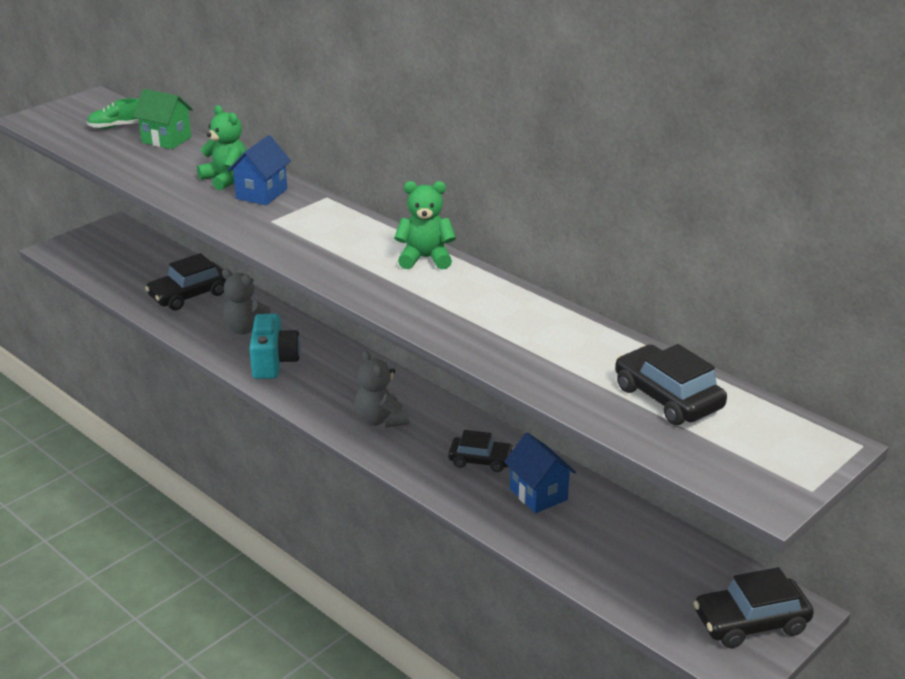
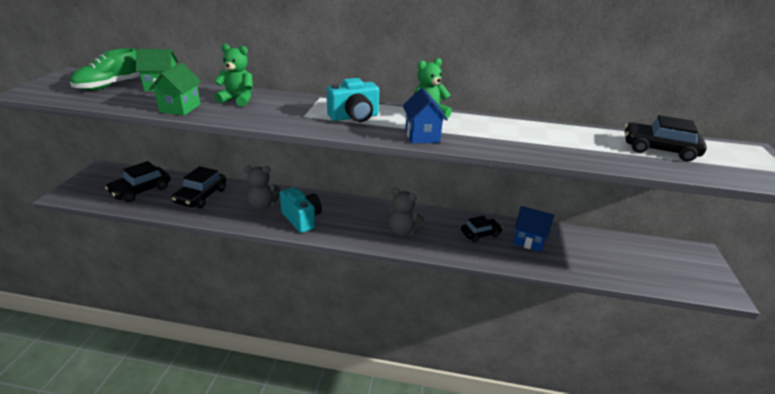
camera: 35 degrees left, 0 degrees up
green shoe [87,98,139,129] -> green shoe [70,48,140,90], size x1.60
blue house [227,135,291,205] -> blue house moved to [403,87,448,144]
black car [694,567,814,648] -> black car moved to [105,161,170,202]
none -> green house [149,63,201,115]
none -> turquoise camera [327,78,379,122]

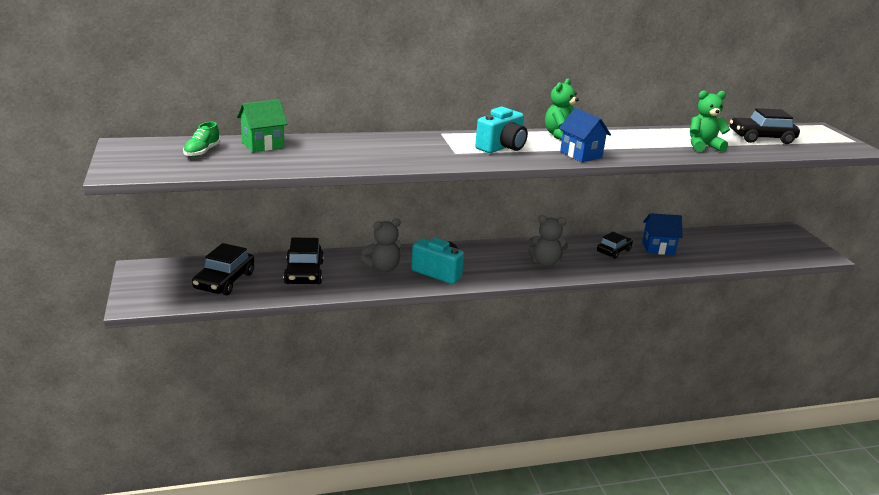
camera: 25 degrees left, 5 degrees down
green shoe [70,48,140,90] -> green shoe [183,122,220,157], size x0.63
green house [149,63,201,115] -> none
green teddy bear [214,44,253,107] -> green teddy bear moved to [690,90,730,152]

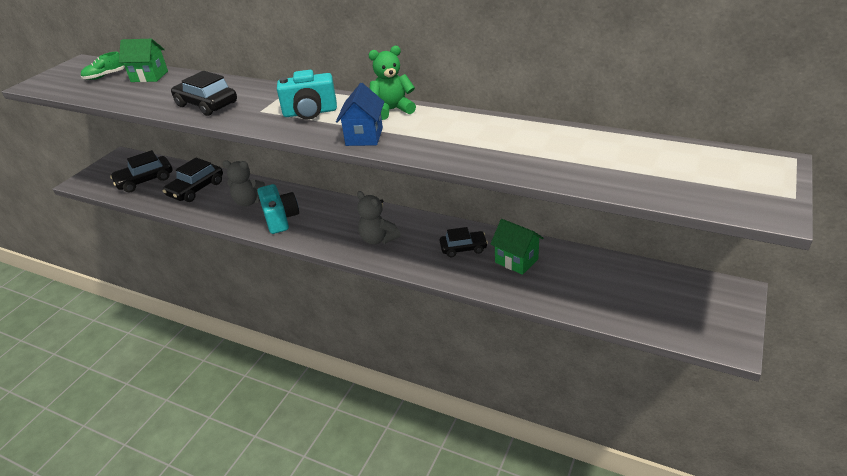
camera: 45 degrees right, 10 degrees up
blue house [642,213,683,255] -> green house [491,219,543,275]
green teddy bear [690,90,730,152] -> none
black car [730,108,800,144] -> black car moved to [171,71,237,116]

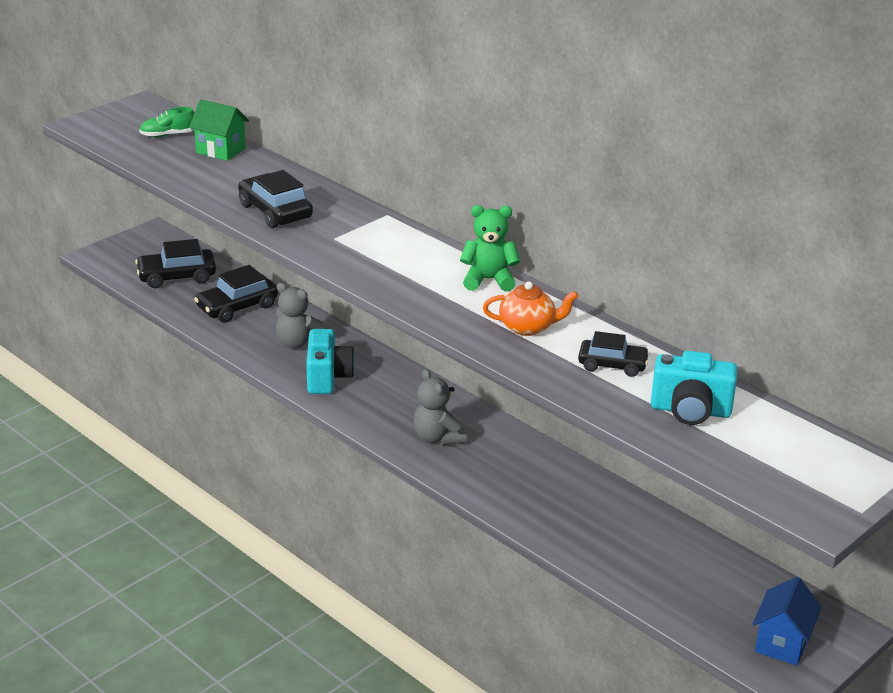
camera: 15 degrees right, 5 degrees down
turquoise camera [277,70,337,120] -> turquoise camera moved to [651,351,737,425]
blue house [336,83,384,146] -> blue house moved to [753,577,822,666]
black car [440,227,488,257] -> black car moved to [578,331,650,377]
green house [491,219,543,275] -> none
none -> orange teapot [483,281,579,336]

